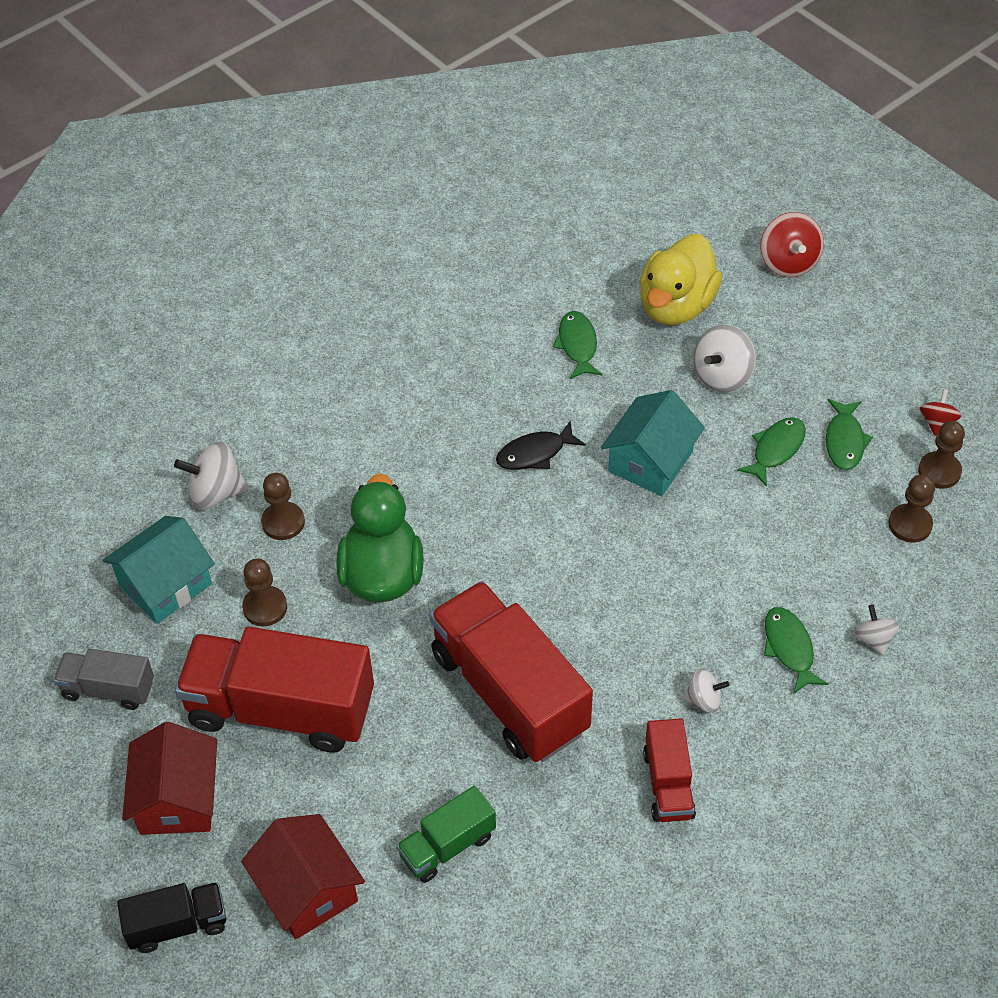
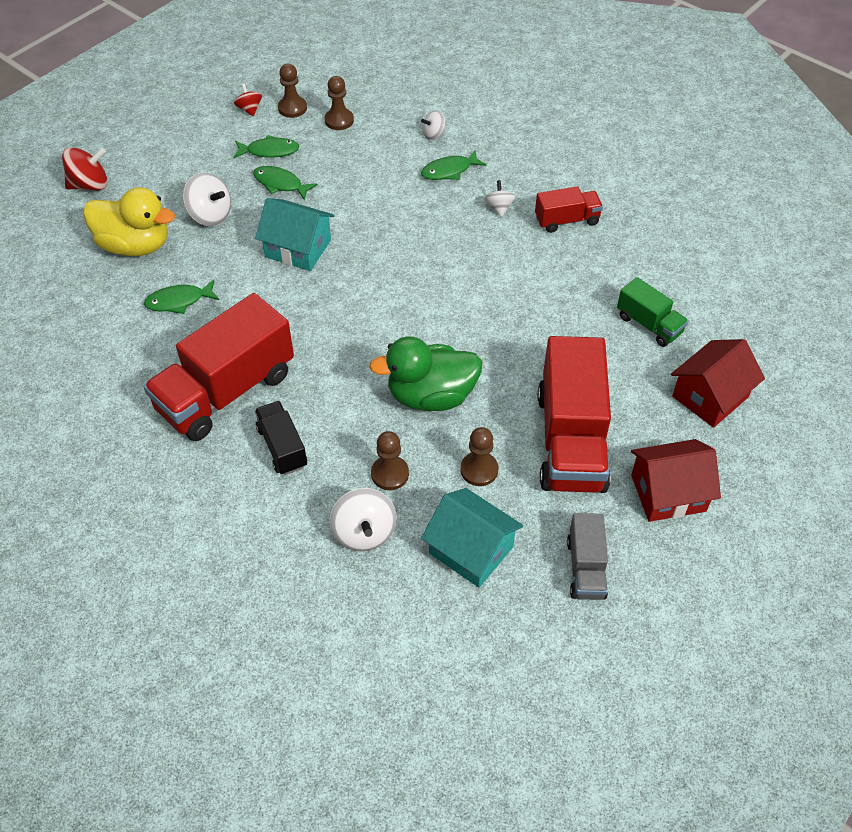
camera: 100 degrees left, 0 degrees up
black truck [117,882,226,953] -> black truck moved to [255,401,307,475]
red truck [429,581,593,762] -> red truck moved to [143,293,294,441]
black fish [496,421,586,470] -> none
red spinning top [920,389,961,436] -> red spinning top turned 60 degrees clockwise [234,83,262,116]

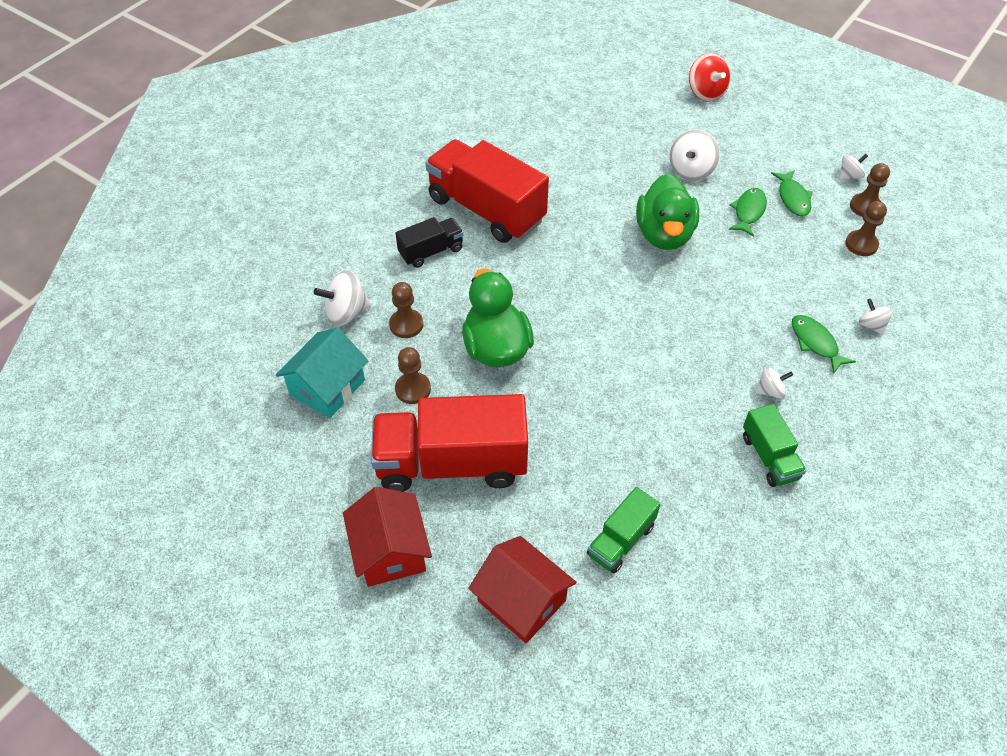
camera: 85 degrees right, 0 degrees up
yellow duck [83,187,175,256] -> none
green fish [144,280,219,314] -> none
red spinning top [234,83,262,116] -> white spinning top [839,154,868,180]
turquoise house [255,198,335,271] -> green duck [636,173,699,250]
red truck [535,186,603,233] -> green truck [743,404,807,487]
grey truck [567,513,608,600] -> none

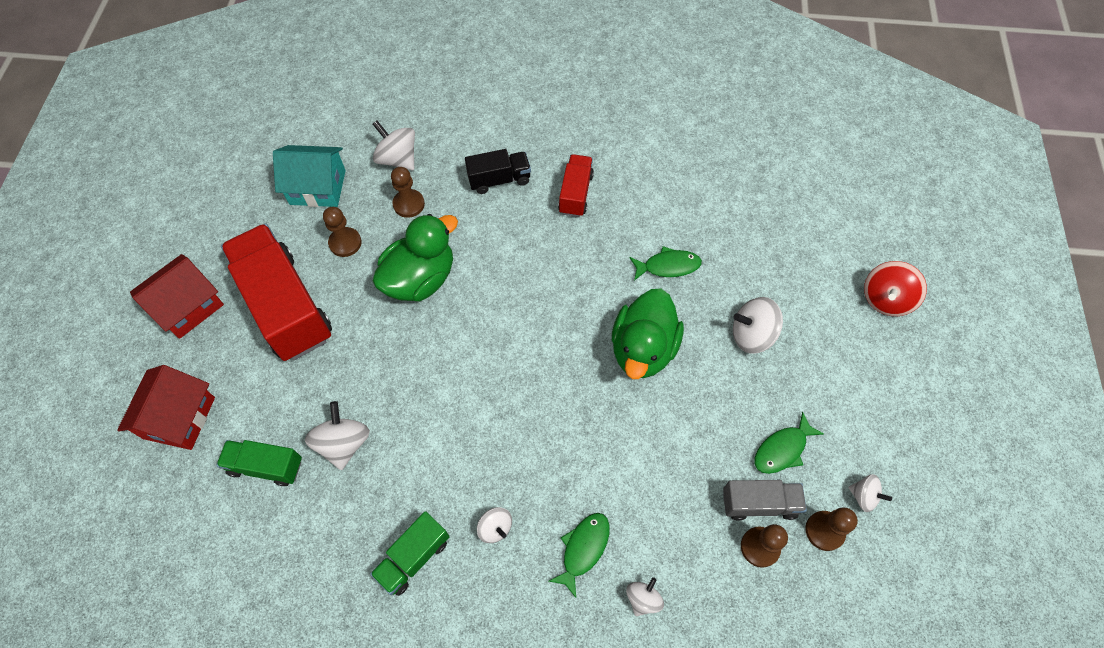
camera: 60 degrees right, 10 degrees up
black truck [396,217,464,268] -> black truck turned 45 degrees counterclockwise [465,149,531,194]
red truck [425,139,549,243] -> red truck [558,154,594,217], size x0.50
green duck [636,173,699,250] -> green duck turned 45 degrees counterclockwise [612,289,684,379]
green fish [729,188,767,237] -> green fish moved to [629,246,702,281]
none -> white spinning top [305,401,370,470]
none -> grey truck [723,480,807,521]

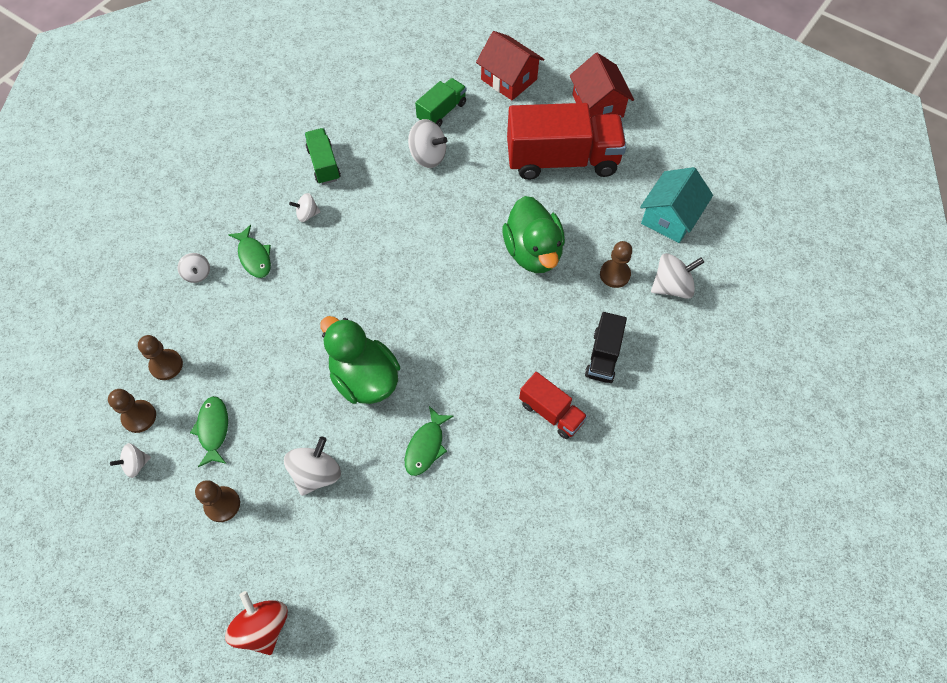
camera: 120 degrees right, 0 degrees up
brown pawn [323,207,362,257] -> brown pawn moved to [195,480,240,522]
grey truck [723,480,807,521] -> none

